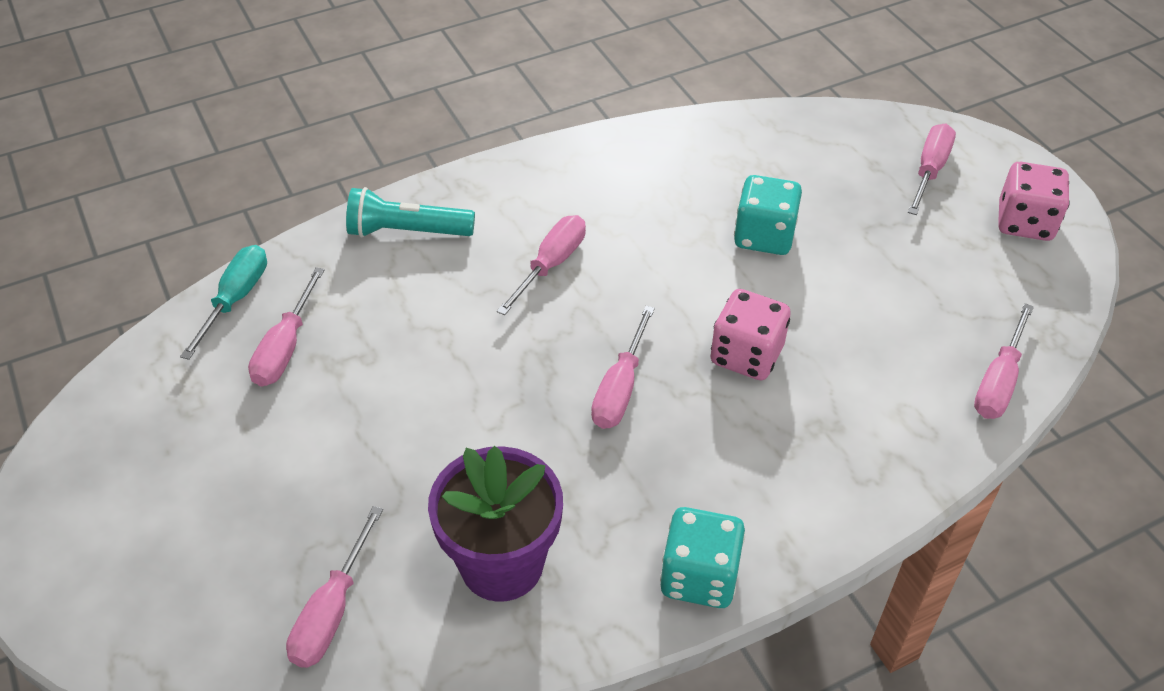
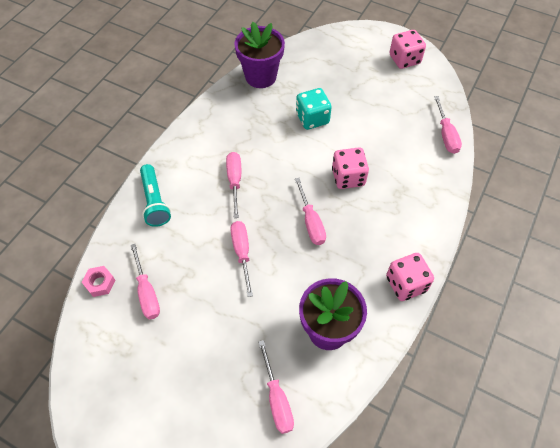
camera: 35 degrees left, 10 degrees up
turquoise screwdriver [180,245,267,360] -> pink nut [82,266,116,297]
turquoise flashlight [346,187,475,237] -> turquoise flashlight turned 75 degrees counterclockwise [140,164,171,227]
turquoise dice [660,507,745,608] -> pink dice [386,253,434,301]
pink screwdriver [908,124,956,215] -> pink screwdriver moved to [231,221,253,297]
none -> purple flower pot [235,21,285,88]

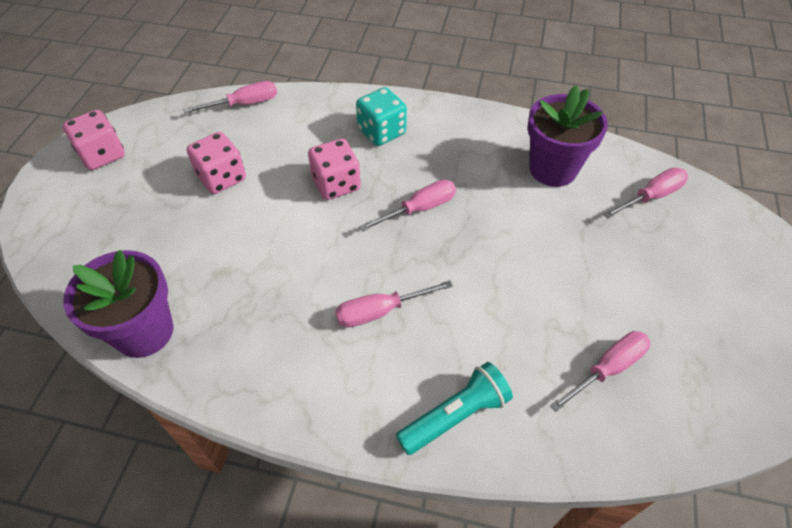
camera: 105 degrees left, 5 degrees down
pink nut [82,266,116,297] -> none
pink screwdriver [231,221,253,297] -> none
turquoise dice [296,88,332,130] -> turquoise dice moved to [356,87,407,146]
pink dice [386,253,434,301] -> pink dice moved to [187,132,246,194]

